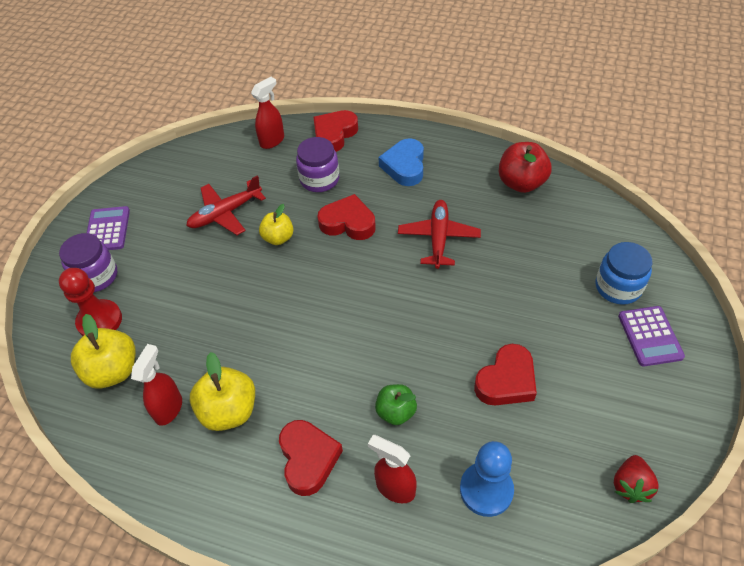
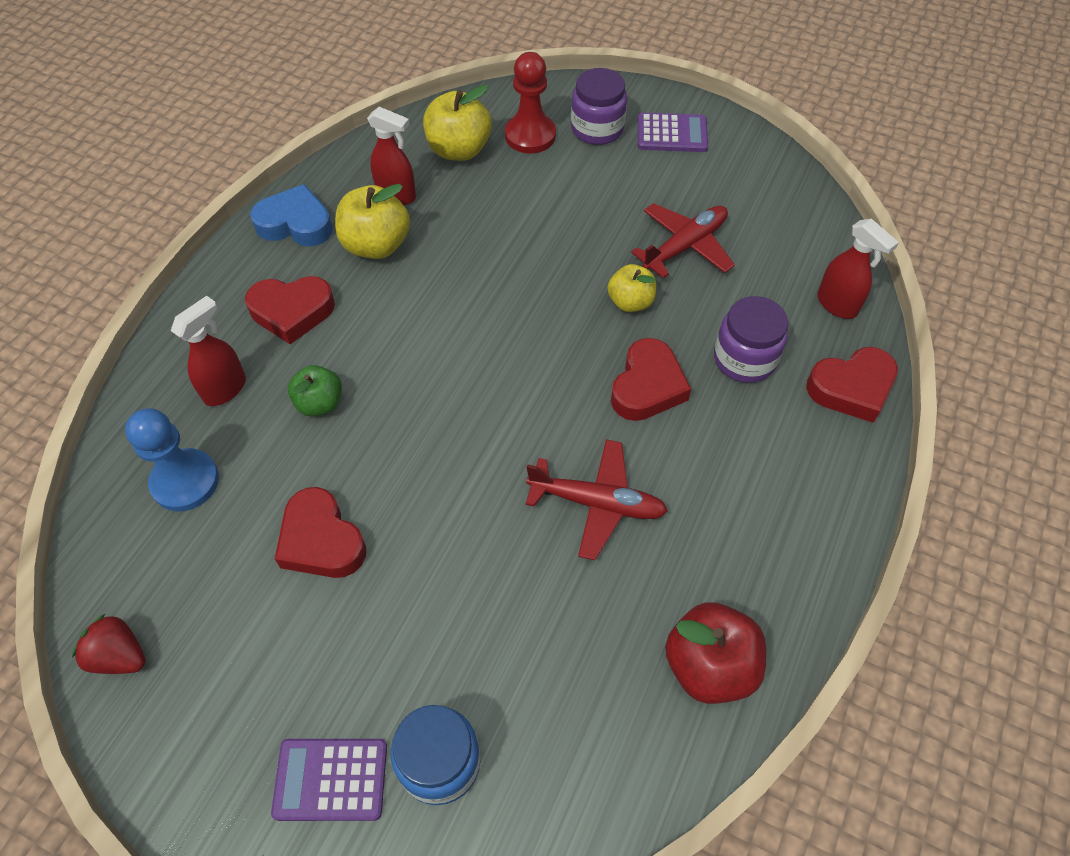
camera: 95 degrees right, 5 degrees up
red plane [186,175,266,235] -> red plane turned 75 degrees clockwise [631,203,735,278]
red heart [313,110,358,152] -> red heart turned 120 degrees clockwise [806,347,898,423]
blue heart [378,138,424,186] -> blue heart moved to [250,184,333,246]

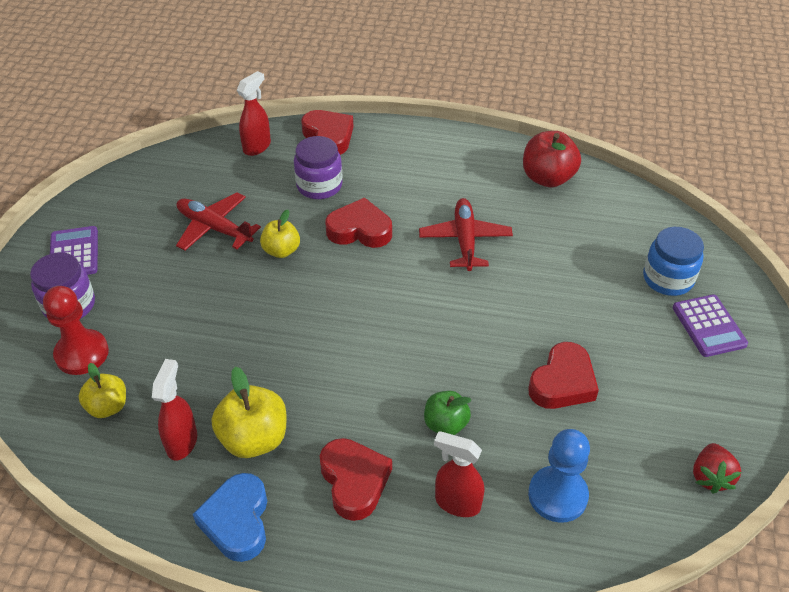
camera: 105 degrees left, 10 degrees down
yellow apple [423,85,492,161] -> yellow apple [78,363,126,418], size x0.64

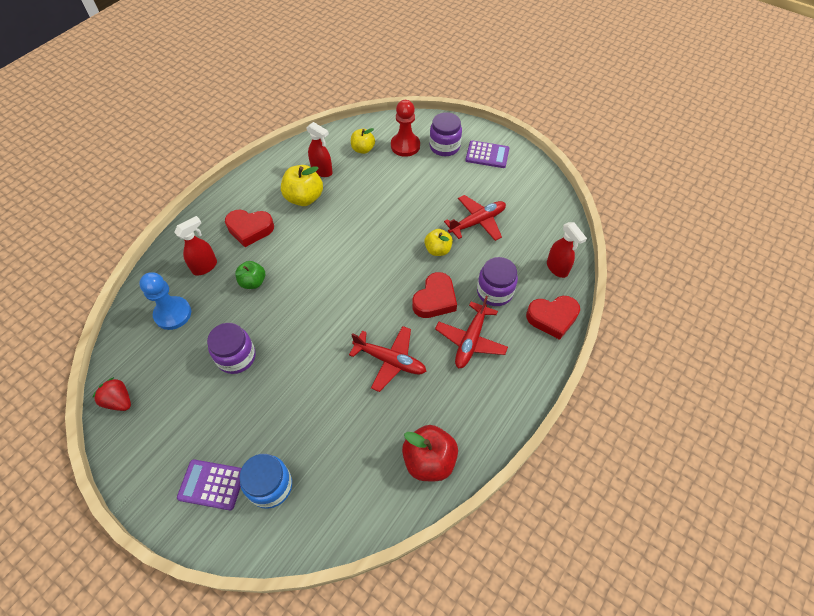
camera: 115 degrees right, 10 degrees up
blue heart [193,473,267,562] -> none
red heart [528,342,599,409] -> purple jar [207,323,256,374]
none -> red plane [435,296,508,369]

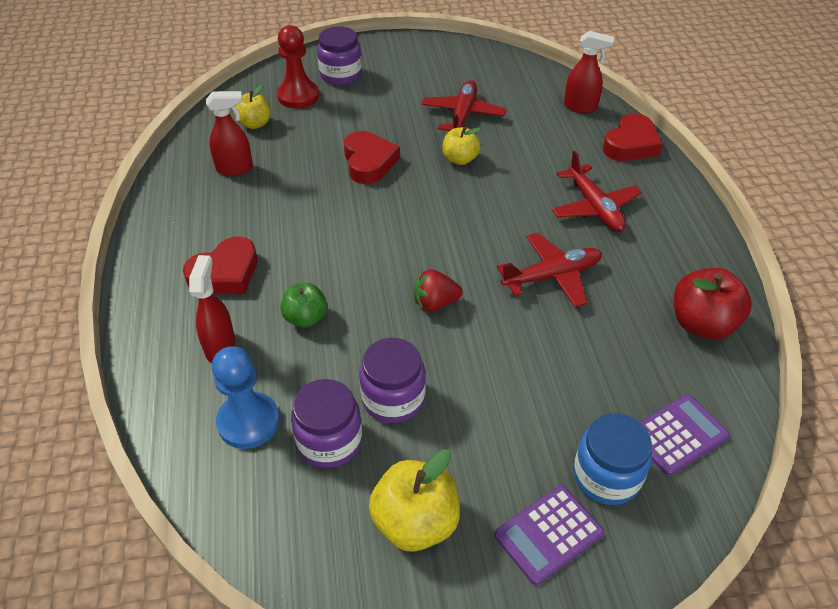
camera: 45 degrees left, 10 degrees down
red strawberry [92,377,131,411] -> red strawberry moved to [414,269,463,312]
yellow apple [281,165,323,206] -> yellow apple moved to [369,449,460,552]
red heart [412,272,457,318] -> red heart moved to [344,131,400,184]
purple calculator [465,140,509,168] -> purple calculator moved to [640,394,730,476]
purple jar [477,257,518,306] -> purple jar moved to [291,379,362,468]

